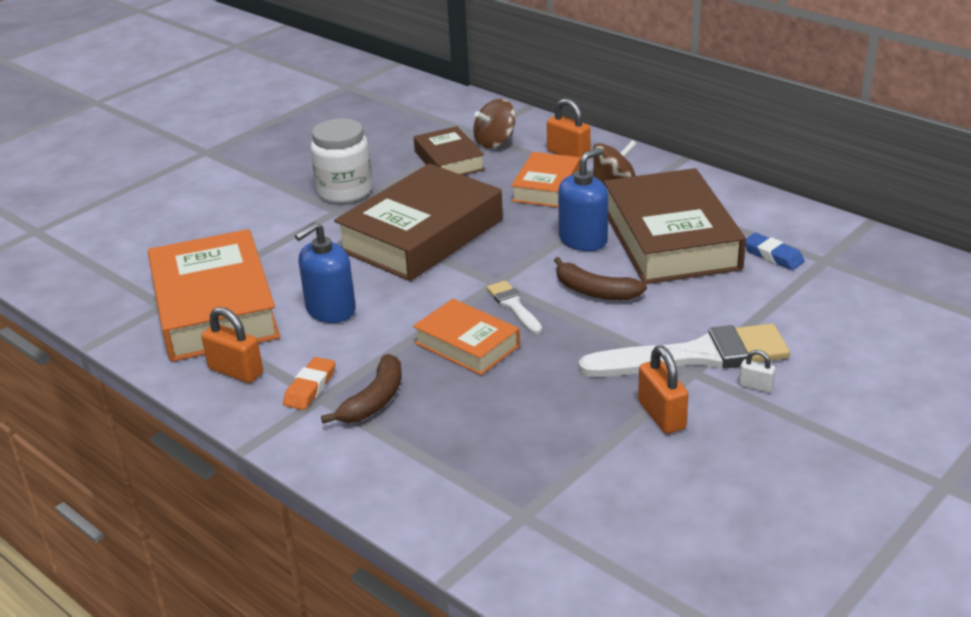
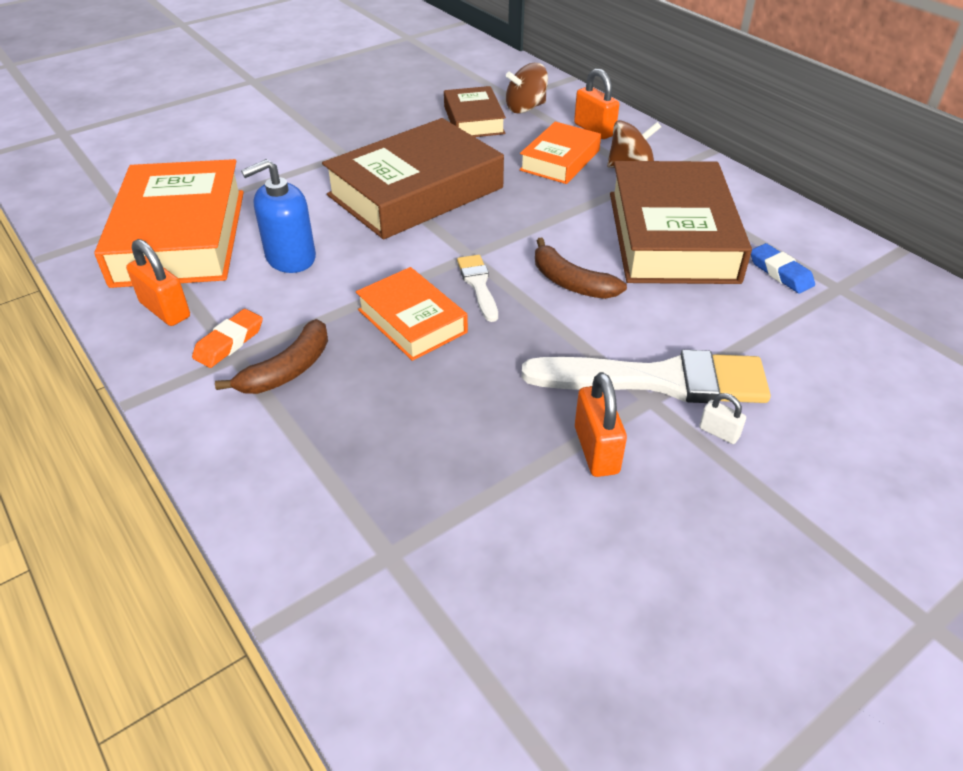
camera: 10 degrees right, 10 degrees up
white jar [311,118,372,203] -> none
blue soap dispenser [558,148,608,251] -> none

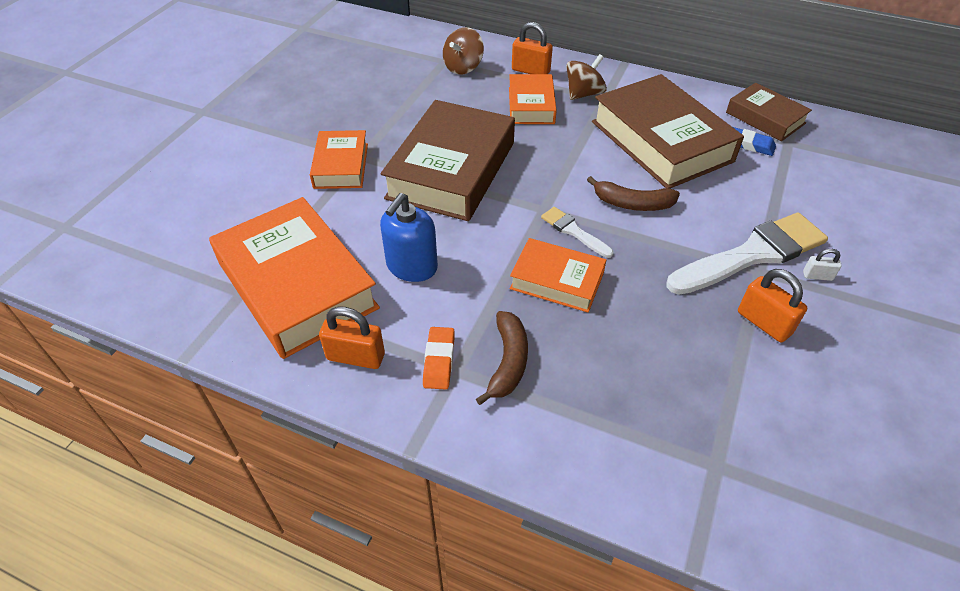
camera: 30 degrees left, 5 degrees up
brown book [444,86,506,137] -> brown book moved to [726,83,812,141]
none -> orange book [310,130,368,189]

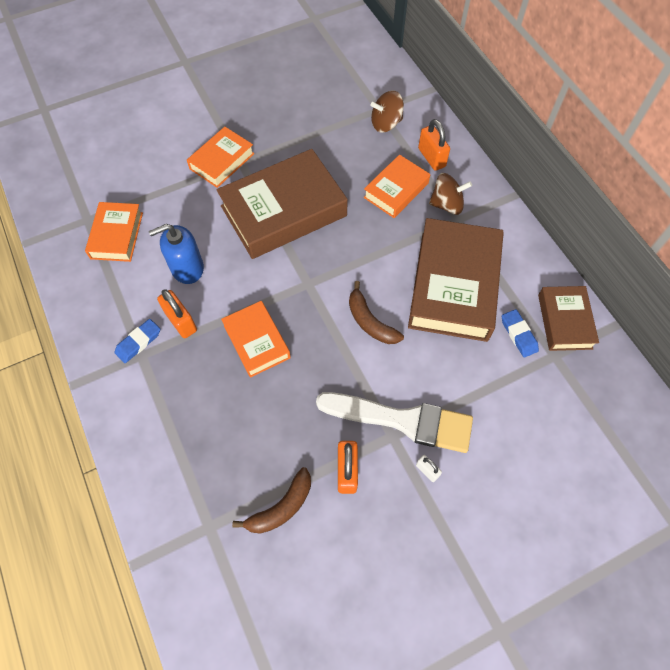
camera: 40 degrees right, 15 degrees up
orange book [209,197,380,359] -> orange book [85,202,143,262], size x0.55
orange padlock [319,306,385,369] -> orange padlock moved to [157,289,197,338]
orange eraser [423,327,455,389] -> blue eraser [115,319,160,363]
brown banana [476,311,528,405] -> brown banana moved to [232,467,311,534]
white brush [541,207,613,258] -> none

